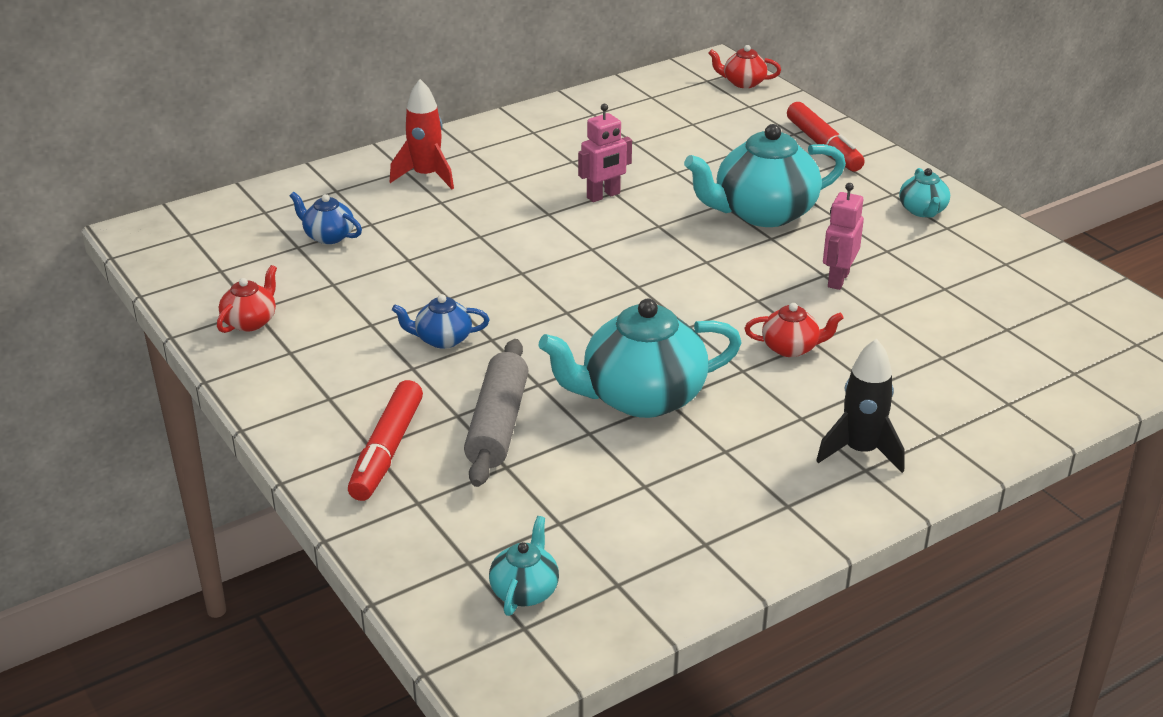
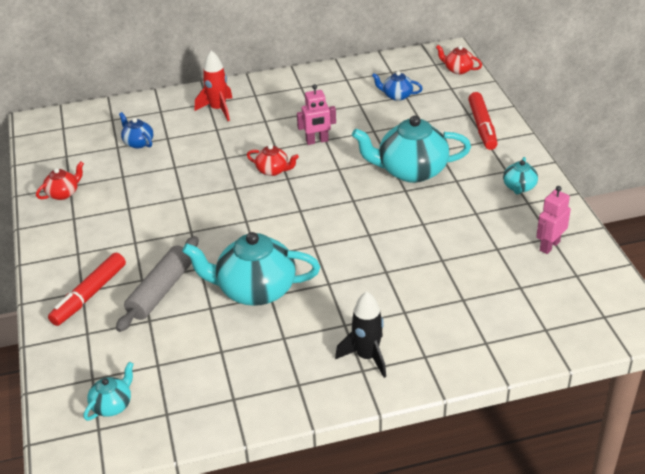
camera: 20 degrees right, 5 degrees up
blue teapot [392,294,489,349] -> blue teapot moved to [372,71,423,101]
red teapot [745,303,844,357] -> red teapot moved to [247,144,299,176]
pink robot [823,183,864,290] -> pink robot moved to [536,186,571,254]

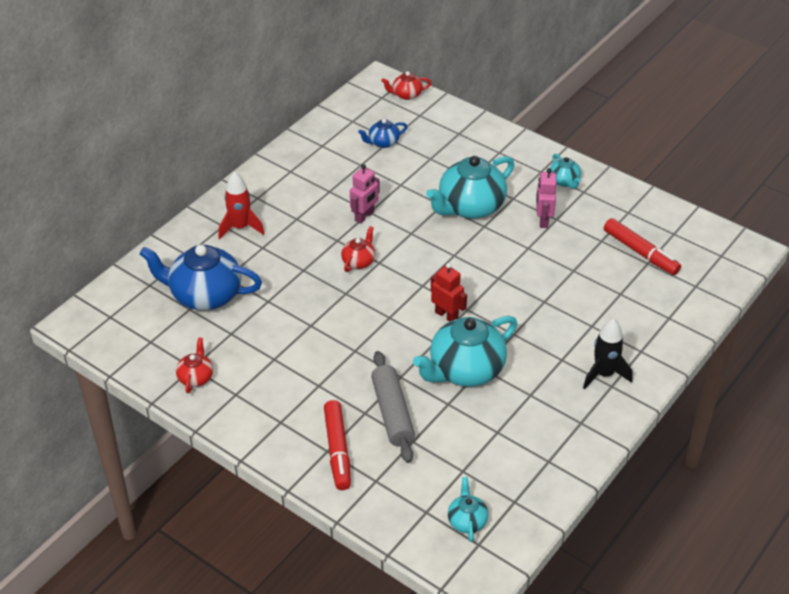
camera: 40 degrees left, 5 degrees up
blue teapot [119,112,153,149] -> blue teapot [140,245,262,310], size x2.07
red teapot [247,144,299,176] -> red teapot turned 45 degrees counterclockwise [341,226,375,272]
red marker [468,92,498,150] -> red marker moved to [604,218,681,275]
pink robot [536,186,571,254] -> pink robot moved to [536,168,556,228]
none -> red robot [431,263,467,322]

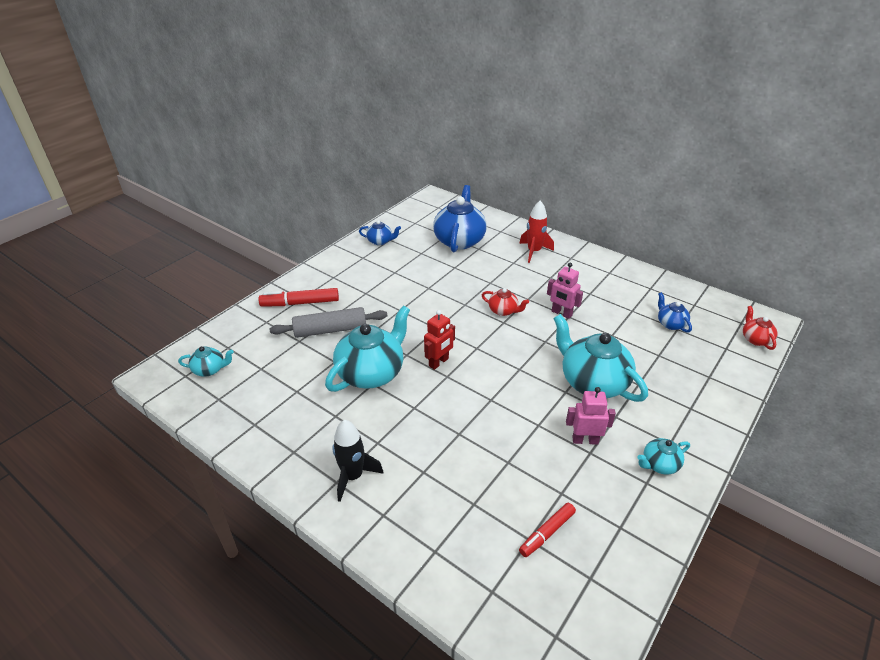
camera: 90 degrees right, 5 degrees down
red teapot [176,337,213,393] -> blue teapot [359,220,401,245]
turquoise teapot [413,316,517,387] -> turquoise teapot turned 75 degrees clockwise [325,306,410,392]
red marker [604,218,681,275] -> red marker [519,503,576,557], size x0.66

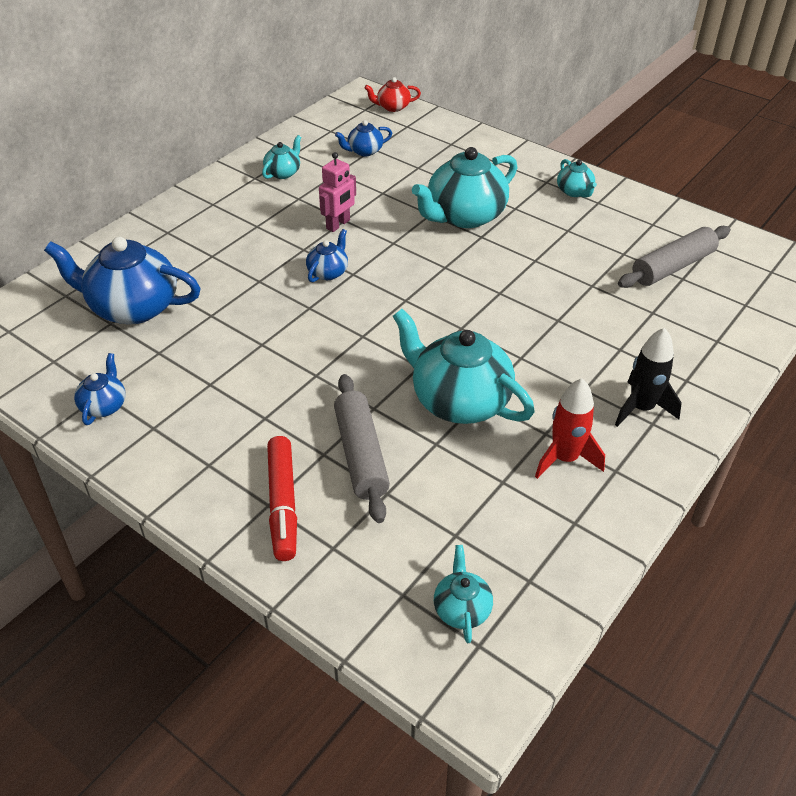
camera: 90 degrees left, 5 degrees up
red robot [424,310,455,370] -> none
red teapot [482,288,529,316] -> blue teapot [306,229,348,282]
red rocket [519,200,554,263] -> red rocket moved to [535,378,605,479]
red marker [519,503,576,557] -> grey rolling pin [618,226,731,288]
pink robot [566,387,616,445] -> none
none -> turquoise teapot [262,135,301,179]

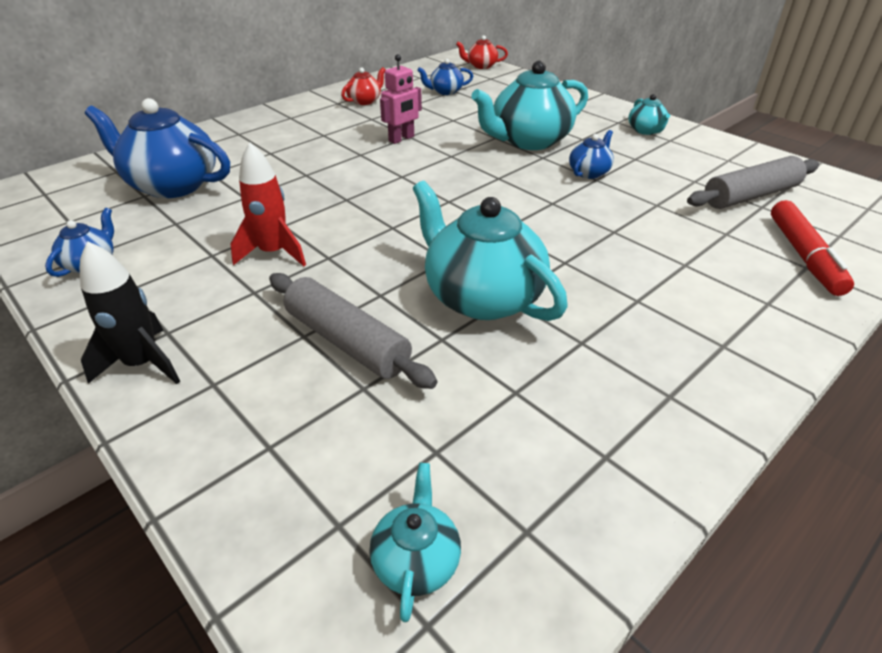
camera: 10 degrees right, 5 degrees down
turquoise teapot [262,135,301,179] -> red teapot [341,67,386,105]
red marker [267,436,297,561] -> red marker moved to [771,200,854,296]
blue teapot [306,229,348,282] -> blue teapot moved to [569,130,614,179]
grey rolling pin [334,374,390,523] -> grey rolling pin turned 45 degrees counterclockwise [269,273,437,389]
red rocket [535,378,605,479] -> red rocket moved to [230,142,306,266]
black rocket [615,328,682,427] -> black rocket moved to [80,241,181,384]

